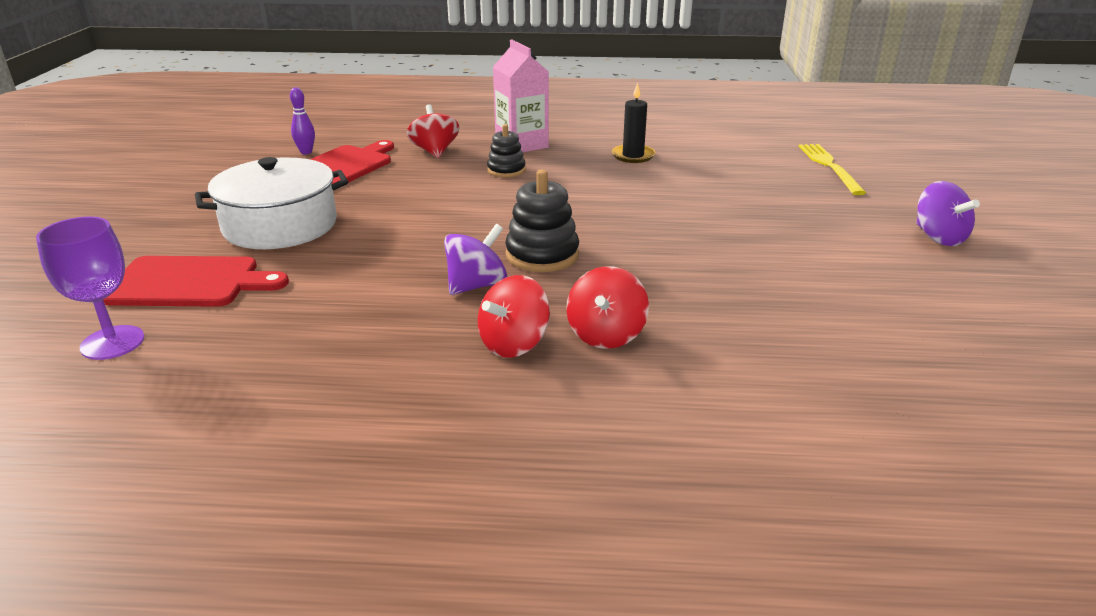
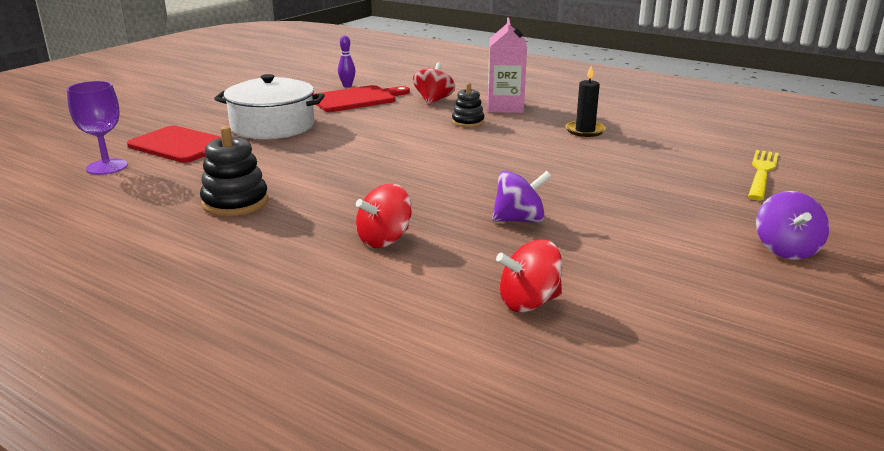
camera: 30 degrees right, 5 degrees down
purple spinning top [444,224,507,295] -> purple spinning top moved to [492,171,552,223]
red spinning top [478,275,550,358] -> red spinning top moved to [496,239,562,312]
black stacking toy [505,170,579,272] -> black stacking toy moved to [200,126,268,216]

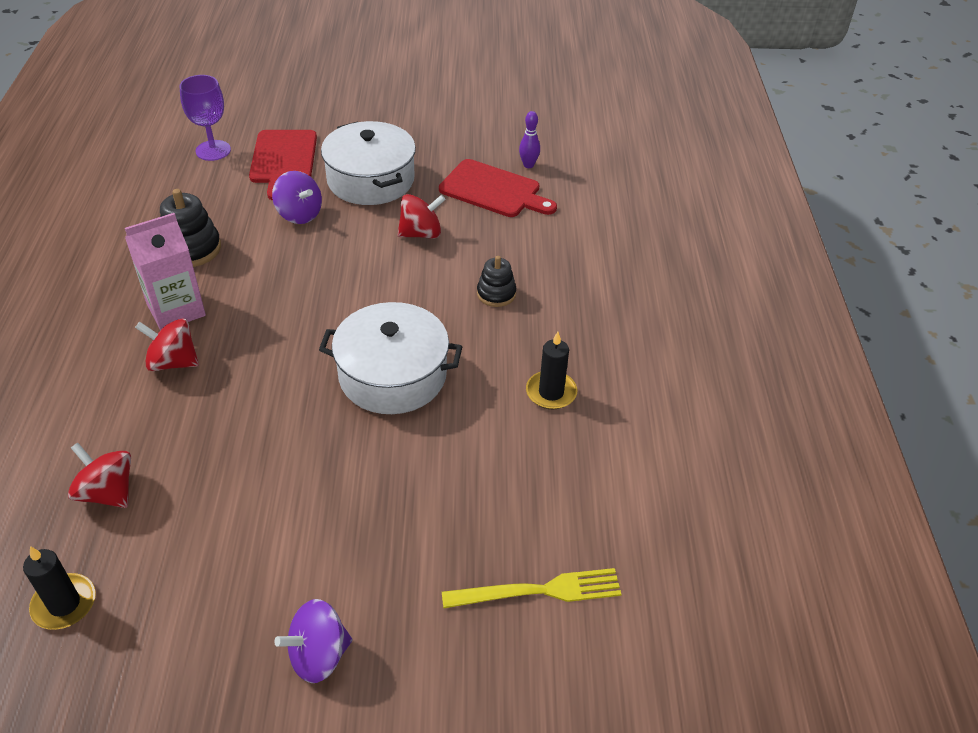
camera: 55 degrees right, 20 degrees up
red spinning top [413,63,455,105] -> red spinning top moved to [398,194,445,239]
pink carton [488,18,527,113] -> pink carton moved to [125,213,206,330]
purple spinning top [492,171,552,223] -> purple spinning top moved to [272,171,322,224]
none -> black candle [23,546,96,630]
none -> white pot [319,302,463,414]

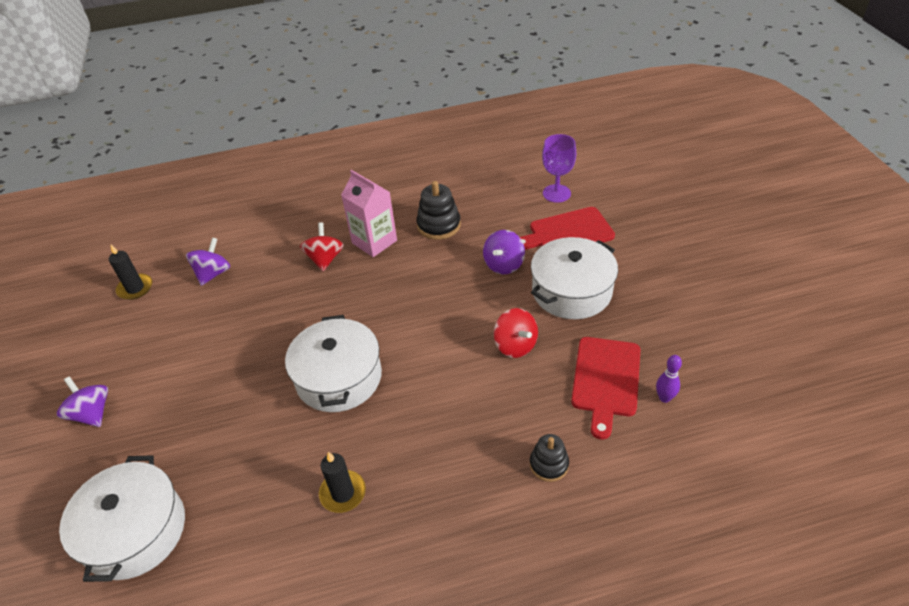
camera: 80 degrees right, 0 degrees up
red spinning top [68,443,131,508] -> purple spinning top [186,237,230,286]
yellow fork [442,568,621,608] -> white pot [59,455,185,582]
black stacking toy [477,256,516,307] -> black stacking toy moved to [530,434,569,482]

